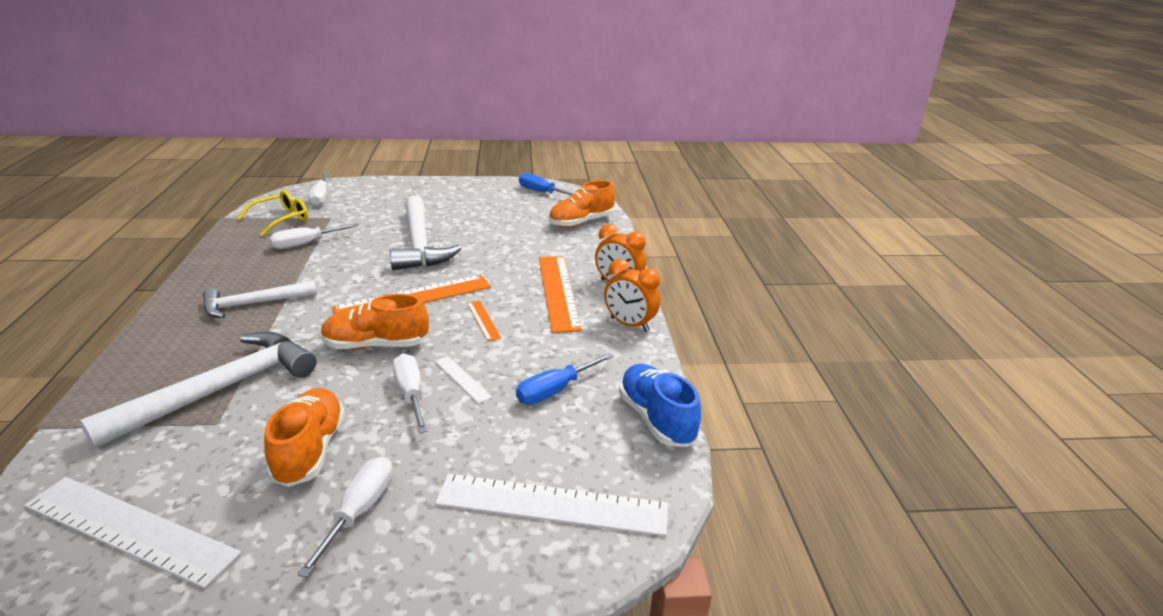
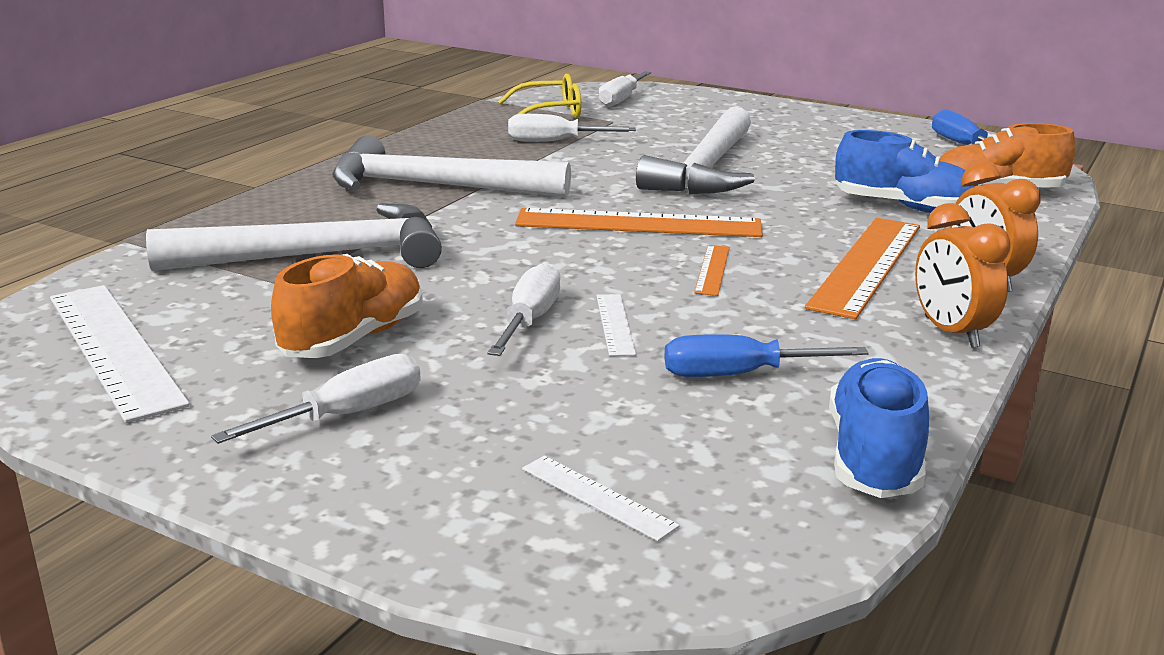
camera: 35 degrees right, 5 degrees down
white hammer [203,280,317,318] -> white hammer [332,135,571,197], size x1.59
orange shoe [321,294,429,350] -> none
white ruler [435,474,668,536] -> white ruler [522,456,680,541], size x0.47
none -> blue shoe [835,130,978,213]

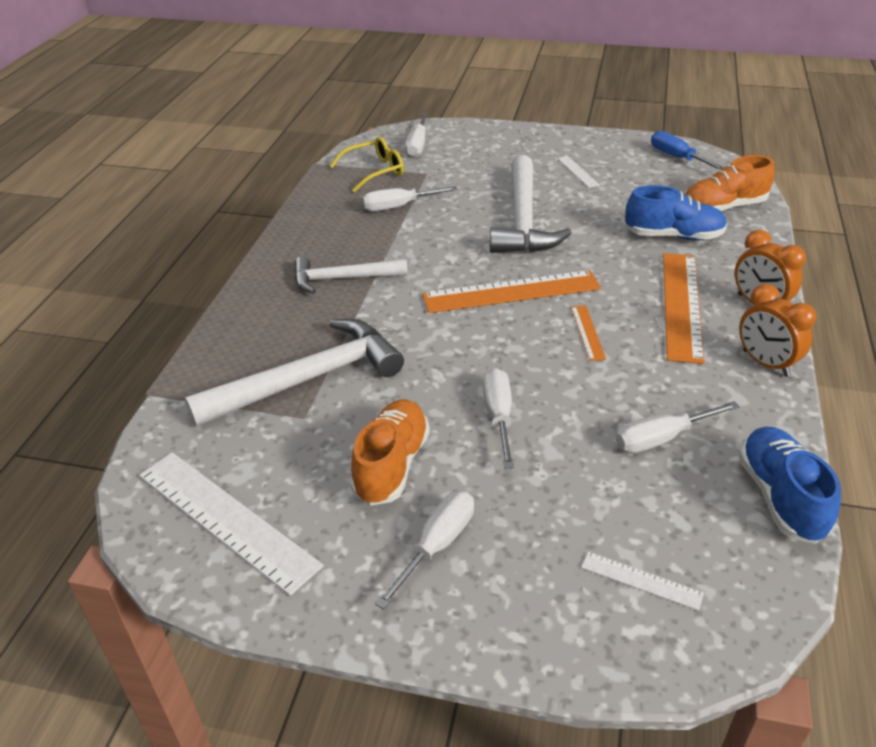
camera: 15 degrees left, 15 degrees up
white hammer [332,135,571,197] -> white hammer [294,257,408,293], size x0.63
white ruler [596,294,636,356] -> white ruler moved to [557,156,600,188]
blue screwdriver [664,334,869,377] -> white screwdriver [616,401,740,453]

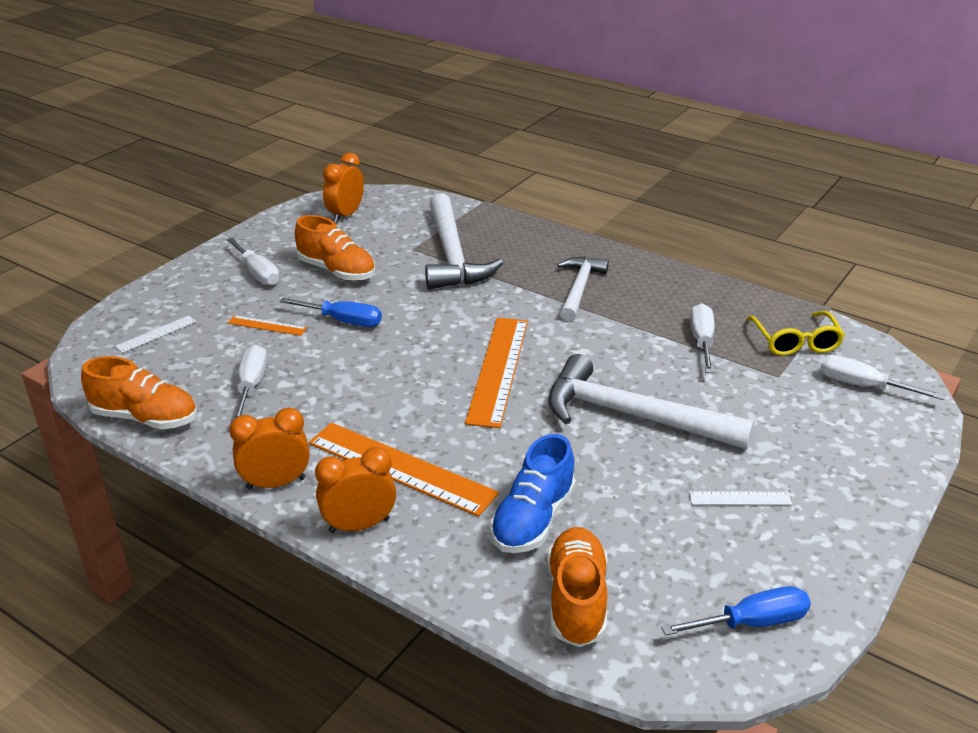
camera: 110 degrees right, 5 degrees down
white ruler [139,452,324,596] -> orange clock [323,153,364,223]
white screwdriver [483,368,514,468] -> blue screwdriver [280,298,382,327]
orange ruler [571,305,606,361] -> orange ruler moved to [228,315,307,336]
blue shoe [739,427,841,544] -> orange shoe [81,356,197,429]

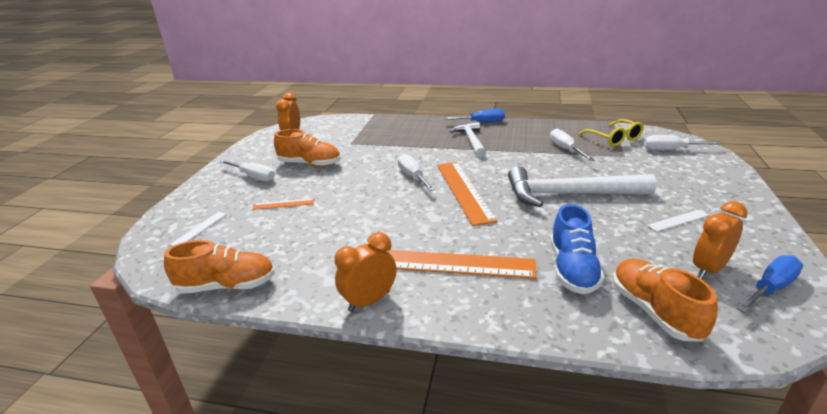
camera: 20 degrees left, 5 degrees down
white screwdriver [233,345,267,420] -> white screwdriver moved to [398,154,435,191]
blue screwdriver [280,298,382,327] -> blue screwdriver moved to [443,109,505,122]
orange clock [315,447,396,533] -> orange clock moved to [693,201,748,279]
white hammer [425,193,503,289] -> none

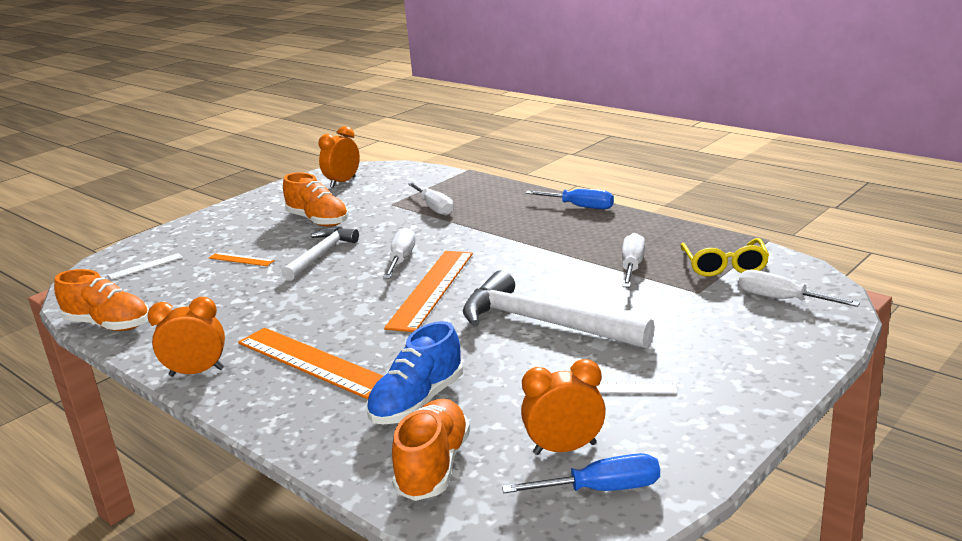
camera: 30 degrees right, 5 degrees down
white screwdriver [220,160,275,182] -> white screwdriver moved to [408,182,454,216]
white hammer [450,122,486,158] -> white hammer moved to [281,228,359,281]

